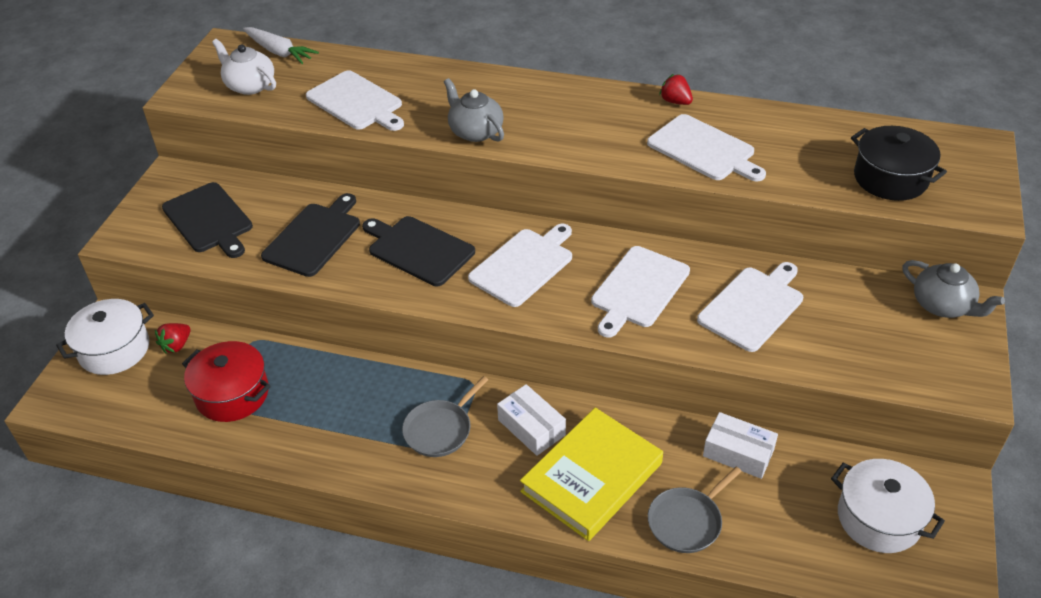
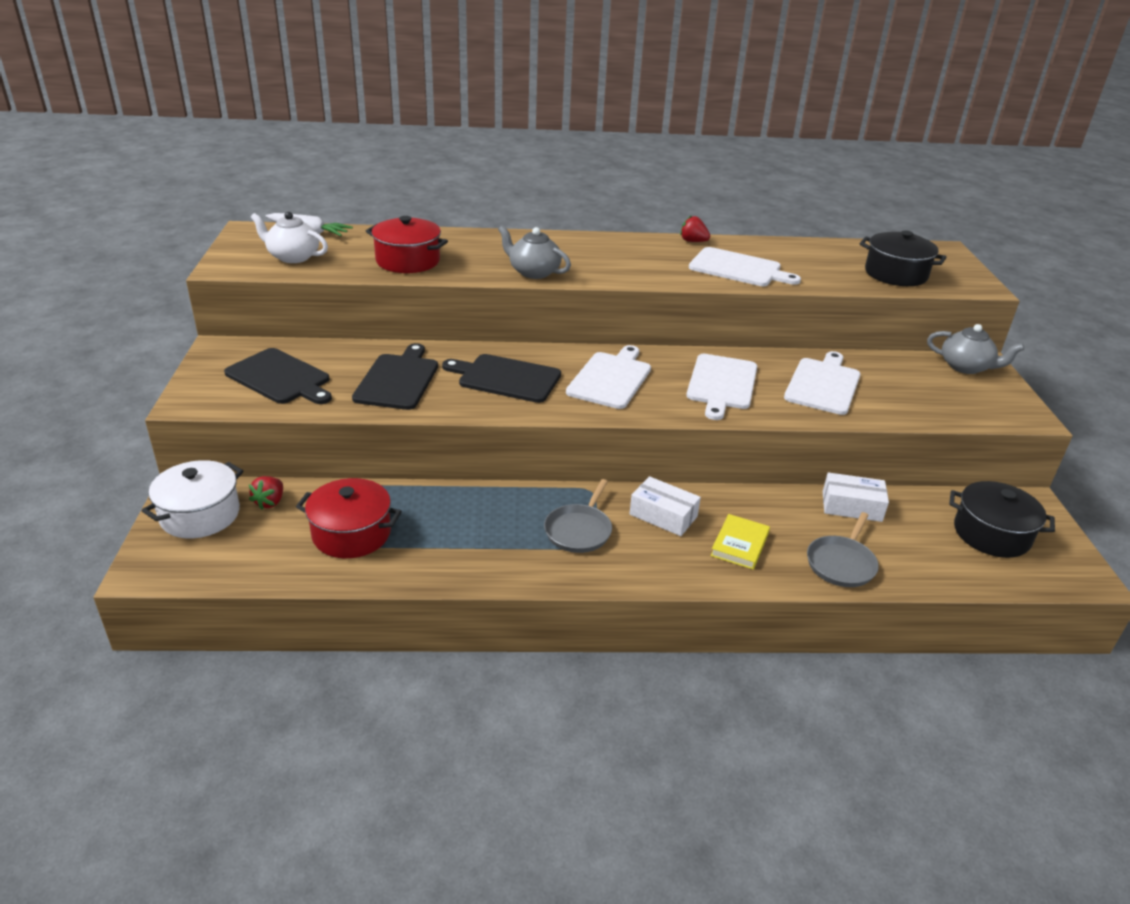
camera: 20 degrees left, 10 degrees down
white cutting board [306,70,404,131] -> red pot [366,216,448,273]
yellow book [520,408,663,541] -> yellow book [711,514,770,570], size x0.52
white pot [831,459,945,553] -> black pot [949,481,1055,558]

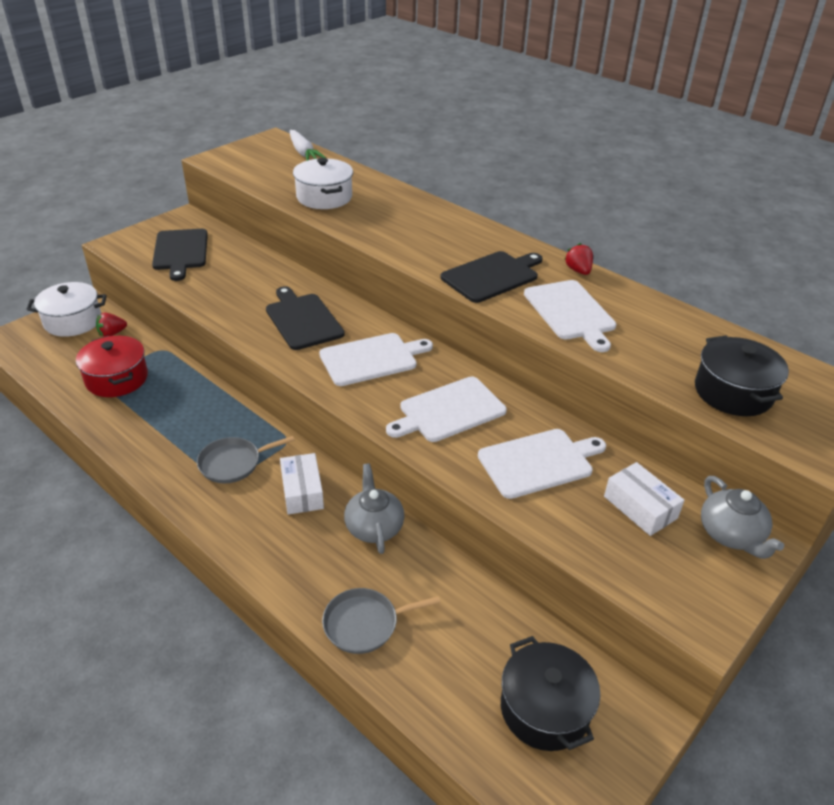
camera: 45 degrees right, 5 degrees up
white teapot [251,212,328,263] -> none
black cutting board [352,343,438,410] -> black cutting board moved to [440,251,543,303]
red pot [366,216,448,273] -> white pot [293,158,353,209]
grey teapot [498,226,571,279] -> grey teapot moved to [344,464,405,554]
yellow book [711,514,770,570] -> none
white box [823,472,889,522] -> white box moved to [604,462,685,536]

